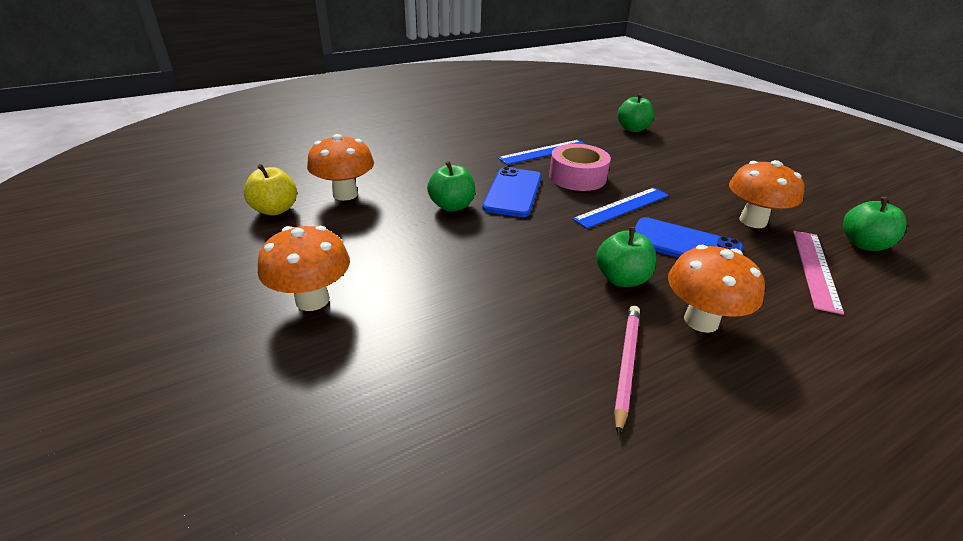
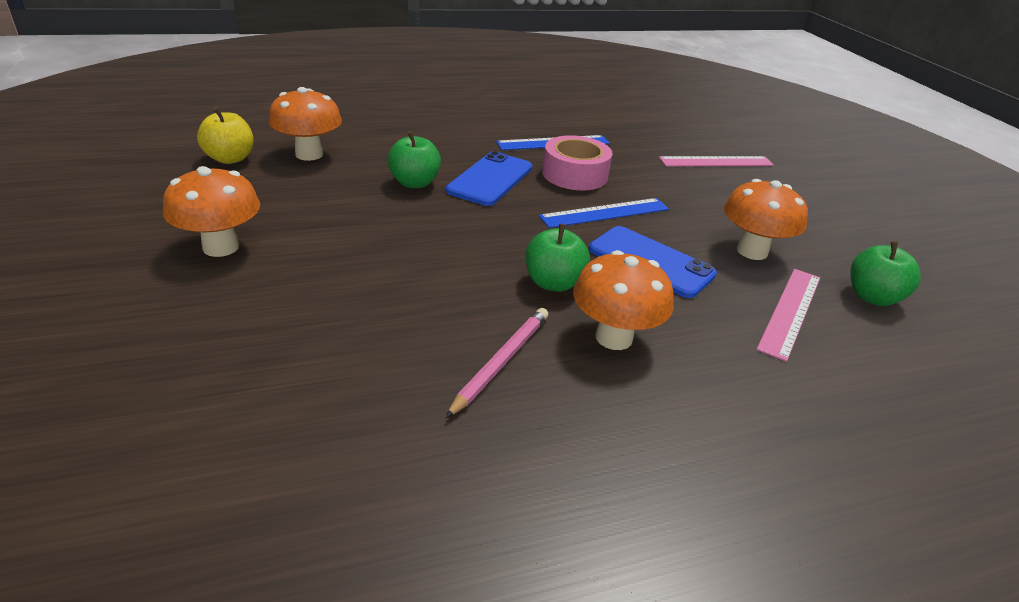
camera: 10 degrees right, 0 degrees up
green apple [618,93,654,132] -> none
none -> pink ruler [659,156,774,167]

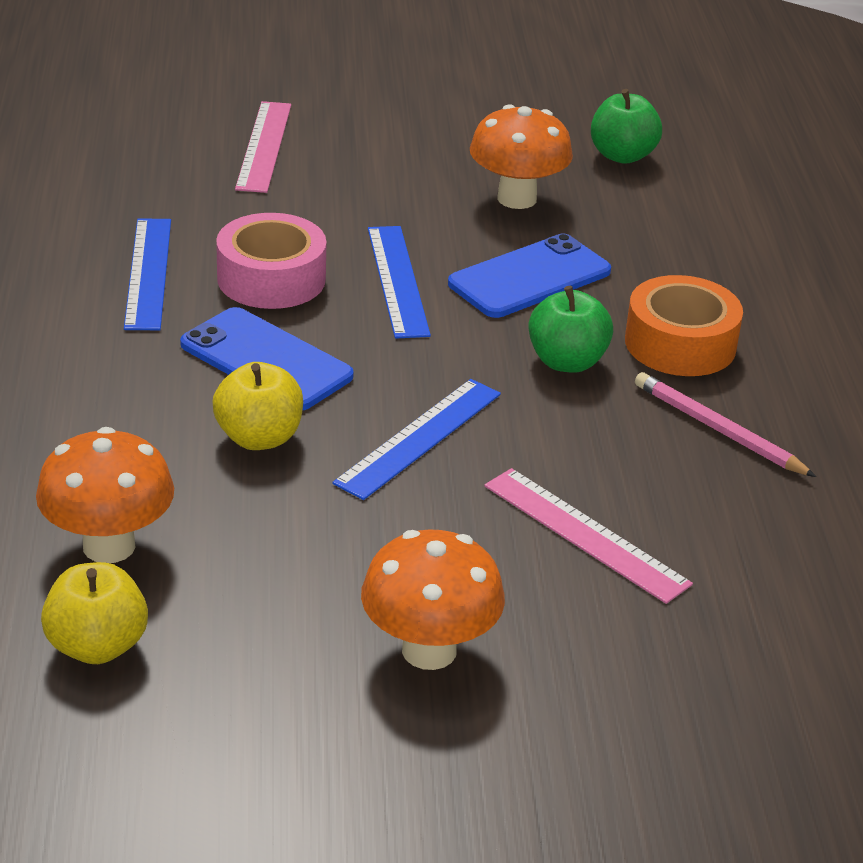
camera: 75 degrees left, 0 degrees up
green apple [387,131,441,188] -> yellow apple [212,362,303,450]
orange mushroom [573,250,674,350] -> orange tape [625,275,743,376]
pink ruler [756,269,820,362] -> pink ruler moved to [484,468,693,604]
none -> blue ruler [332,379,501,500]

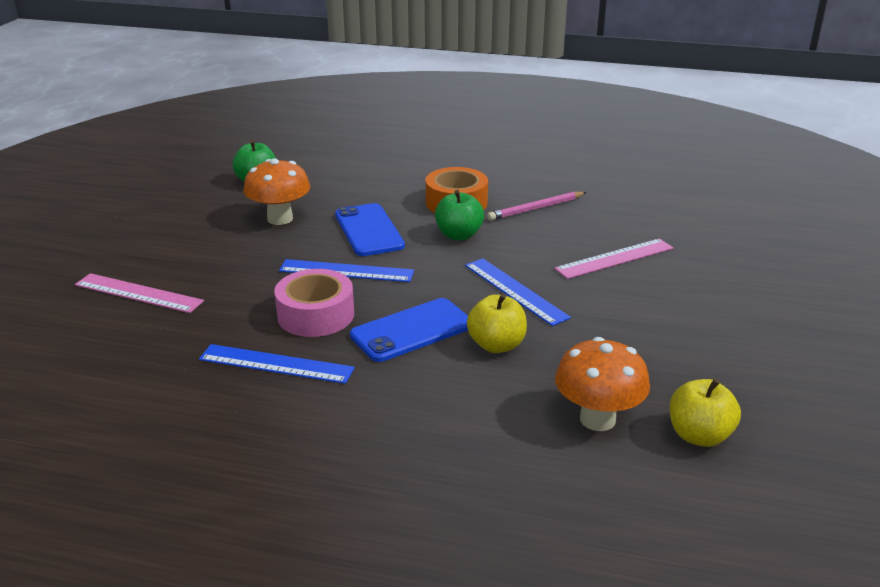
camera: 70 degrees left, 5 degrees down
orange mushroom [361,529,505,670] -> none

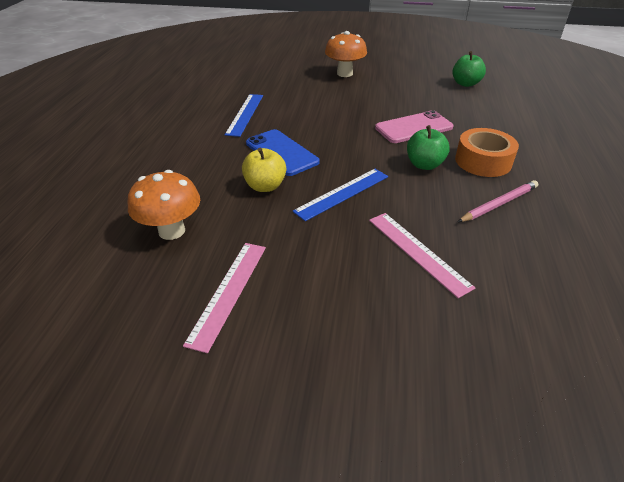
camera: 85 degrees right, 10 degrees up
pink ruler [75,273,204,313] -> pink ruler moved to [183,243,266,353]
orange mushroom [243,158,310,225] -> orange mushroom moved to [325,31,367,77]
pink tape [274,269,354,337] -> none
blue ruler [279,259,414,282] -> none
blue phone [335,203,405,256] -> pink phone [375,110,453,143]
pink pencil [487,192,587,221] -> pink pencil turned 90 degrees clockwise [458,180,538,222]
yellow apple [670,378,741,447] -> none

